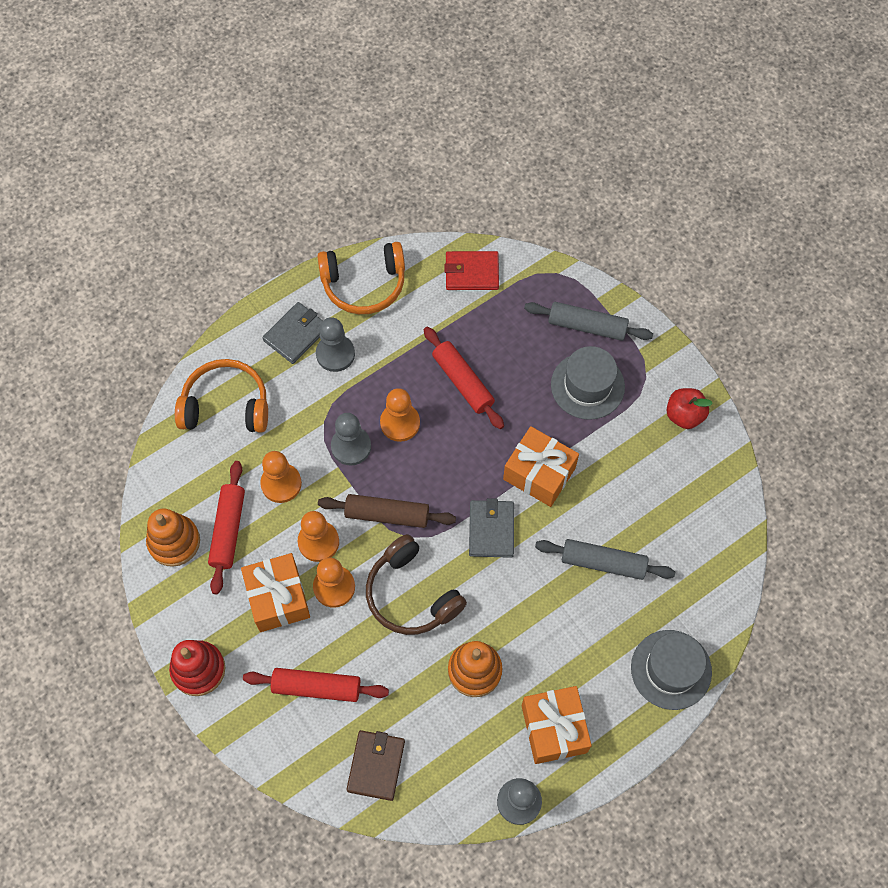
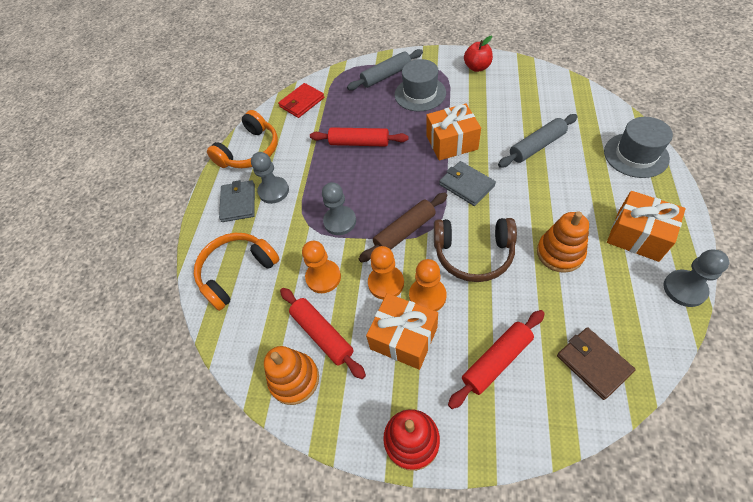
camera: 40 degrees left, 10 degrees down
orange pawn [380,388,420,442] -> none

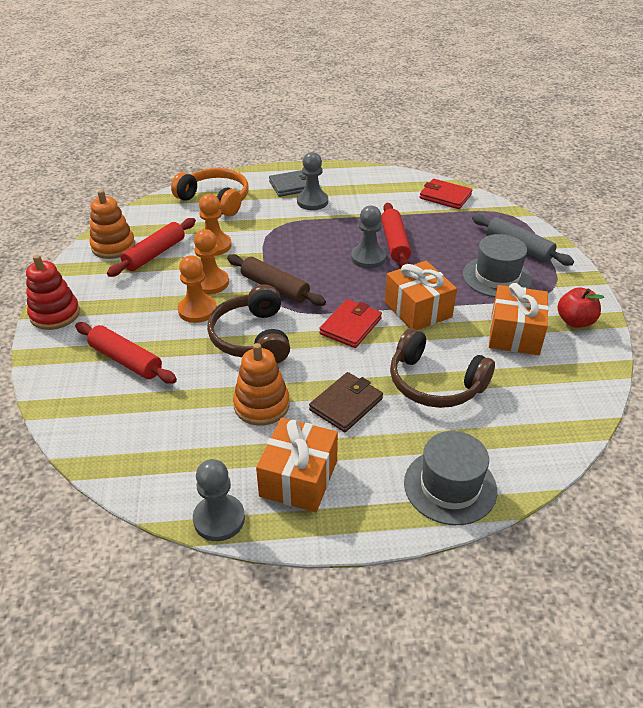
camera: 70 degrees right, 15 degrees down
orange headphones [207,110,278,168] -> none
grey pawn [322,182,356,235] -> grey pawn moved to [351,206,386,269]
orange gift [366,293,438,370] -> orange gift moved to [489,283,549,355]
grey wallet [439,161,496,206] -> red wallet [319,299,382,348]
grey rolling pin [498,114,578,168] -> brown headphones [390,328,495,408]
brown wallet [557,327,636,400] -> brown wallet moved to [309,372,383,432]

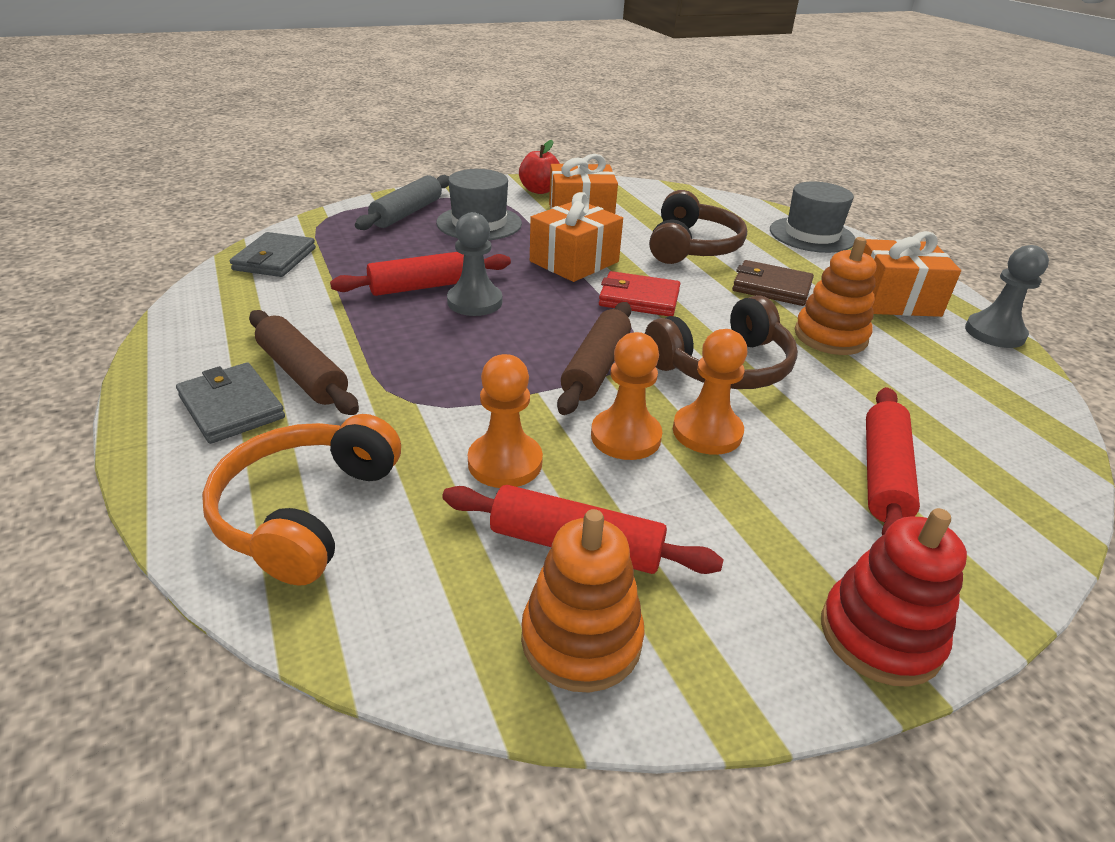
camera: 110 degrees left, 5 degrees down
grey pawn [297,152,328,210] -> brown rolling pin [249,310,359,415]
red wallet [420,179,472,209] -> grey wallet [230,232,316,277]

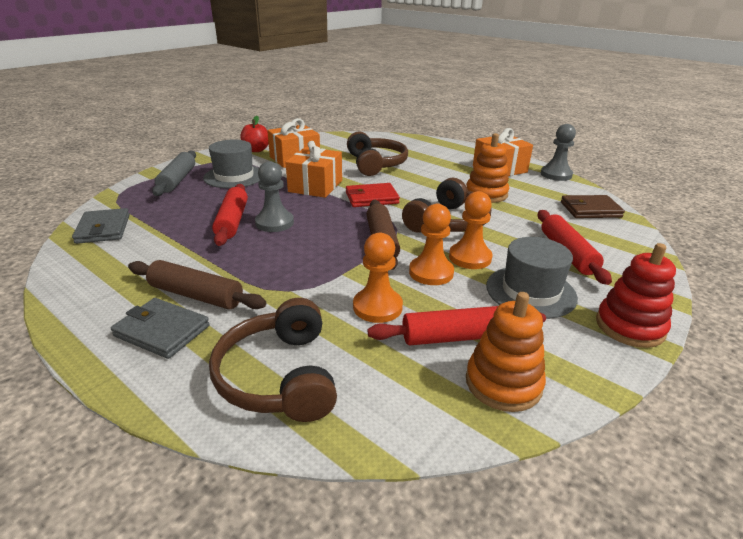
camera: 25 degrees left, 5 degrees down
orange headphones [202,414,401,586] -> brown headphones [209,298,337,422]
red rolling pin [330,252,511,296] -> red rolling pin turned 45 degrees counterclockwise [212,184,248,246]
brown wallet [732,260,814,306] -> brown wallet moved to [561,195,625,218]
grey hat [770,181,855,253] -> grey hat moved to [486,237,578,319]

